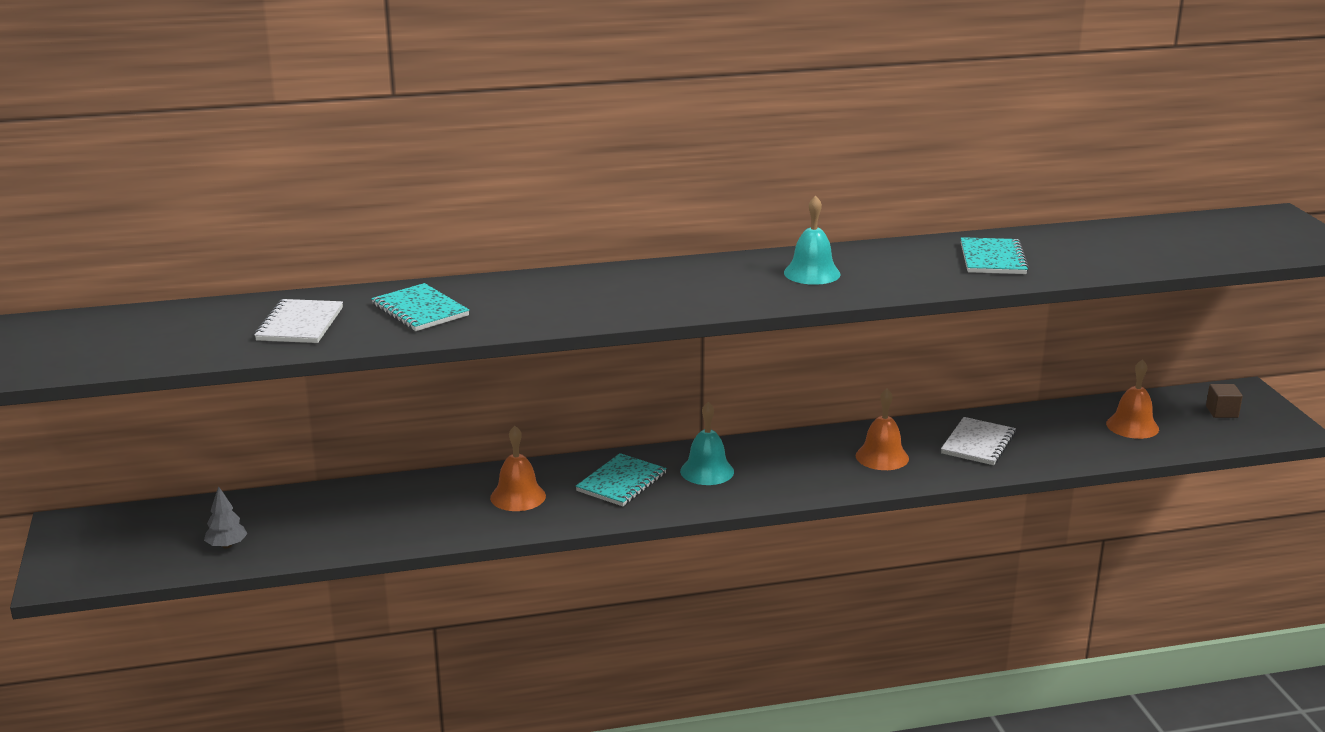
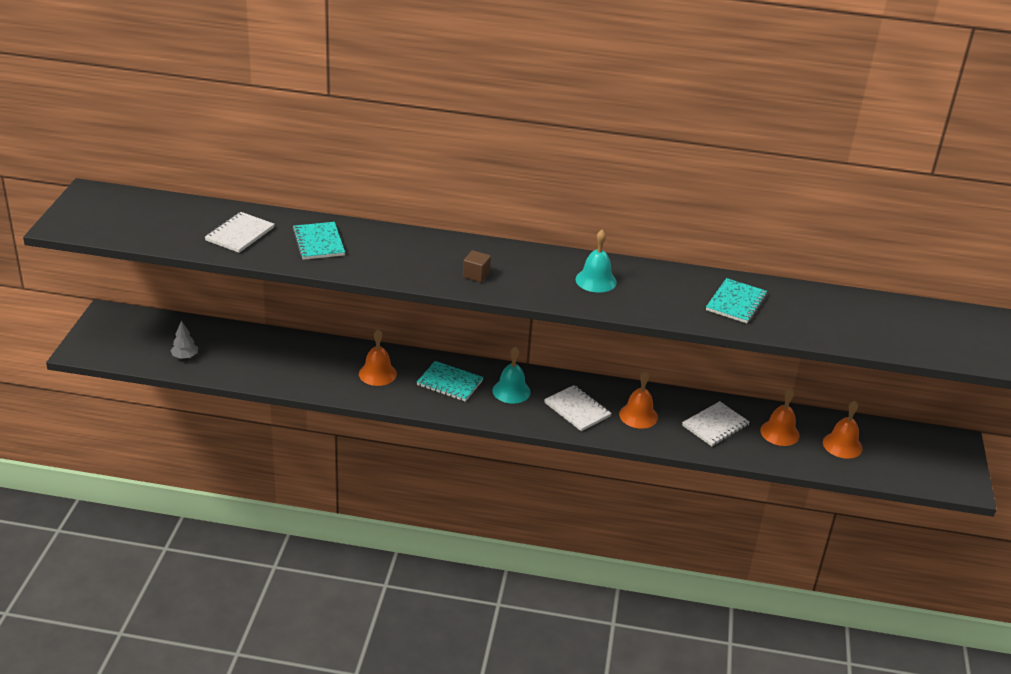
camera: 20 degrees right, 10 degrees up
turquoise notebook [576,453,667,506] -> turquoise notebook turned 60 degrees clockwise [417,361,484,402]
brown cube [1206,384,1243,418] -> brown cube moved to [463,250,491,282]
none -> white notebook [544,385,612,431]
none -> orange bell [760,388,800,446]

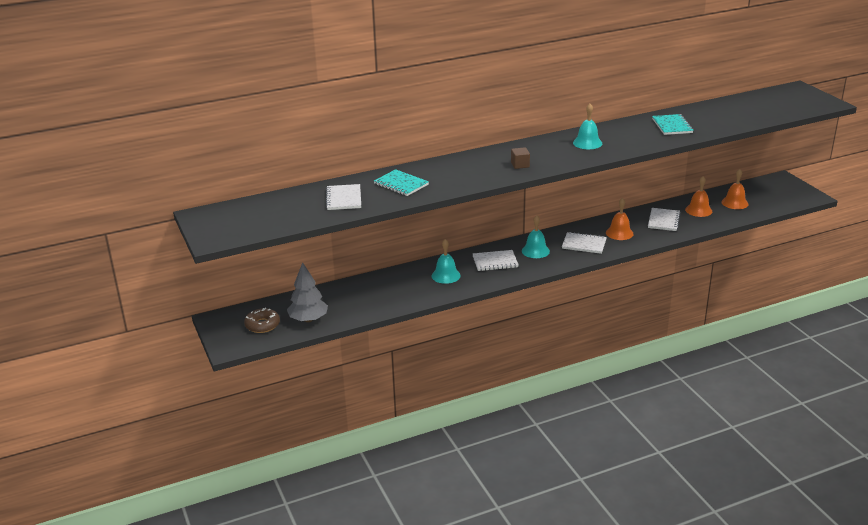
camera: 30 degrees left, 5 degrees down
grey tree [170,320,198,359] -> grey tree [287,262,328,322], size x1.83
orange bell [359,329,397,386] -> turquoise bell [431,239,461,284]
turquoise notebook [417,361,484,402] -> white notebook [473,250,519,271]
none -> brown donut [244,308,280,333]

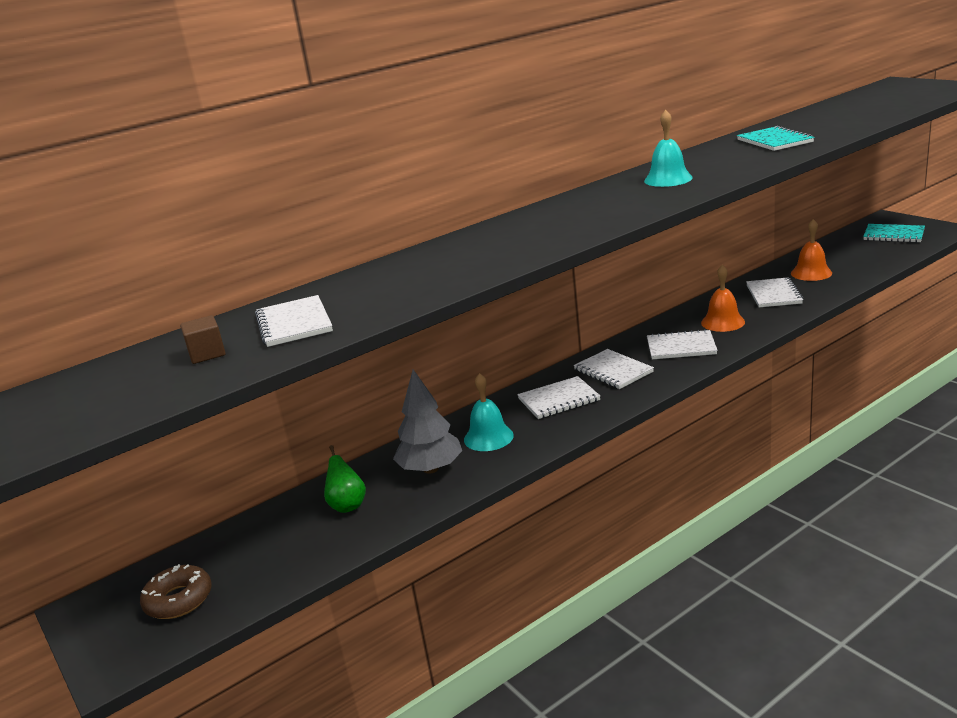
camera: 10 degrees left, 5 degrees down
grey tree [287,262,328,322] -> grey tree moved to [393,369,462,474]
turquoise notebook [374,169,429,196] -> turquoise notebook moved to [863,224,925,243]
brown cube [511,147,530,169] -> brown cube moved to [180,315,226,364]
turquoise bell [522,215,550,258] -> white notebook [574,349,654,389]
orange bell [721,169,748,209] -> none
none -> green pear [324,445,366,513]

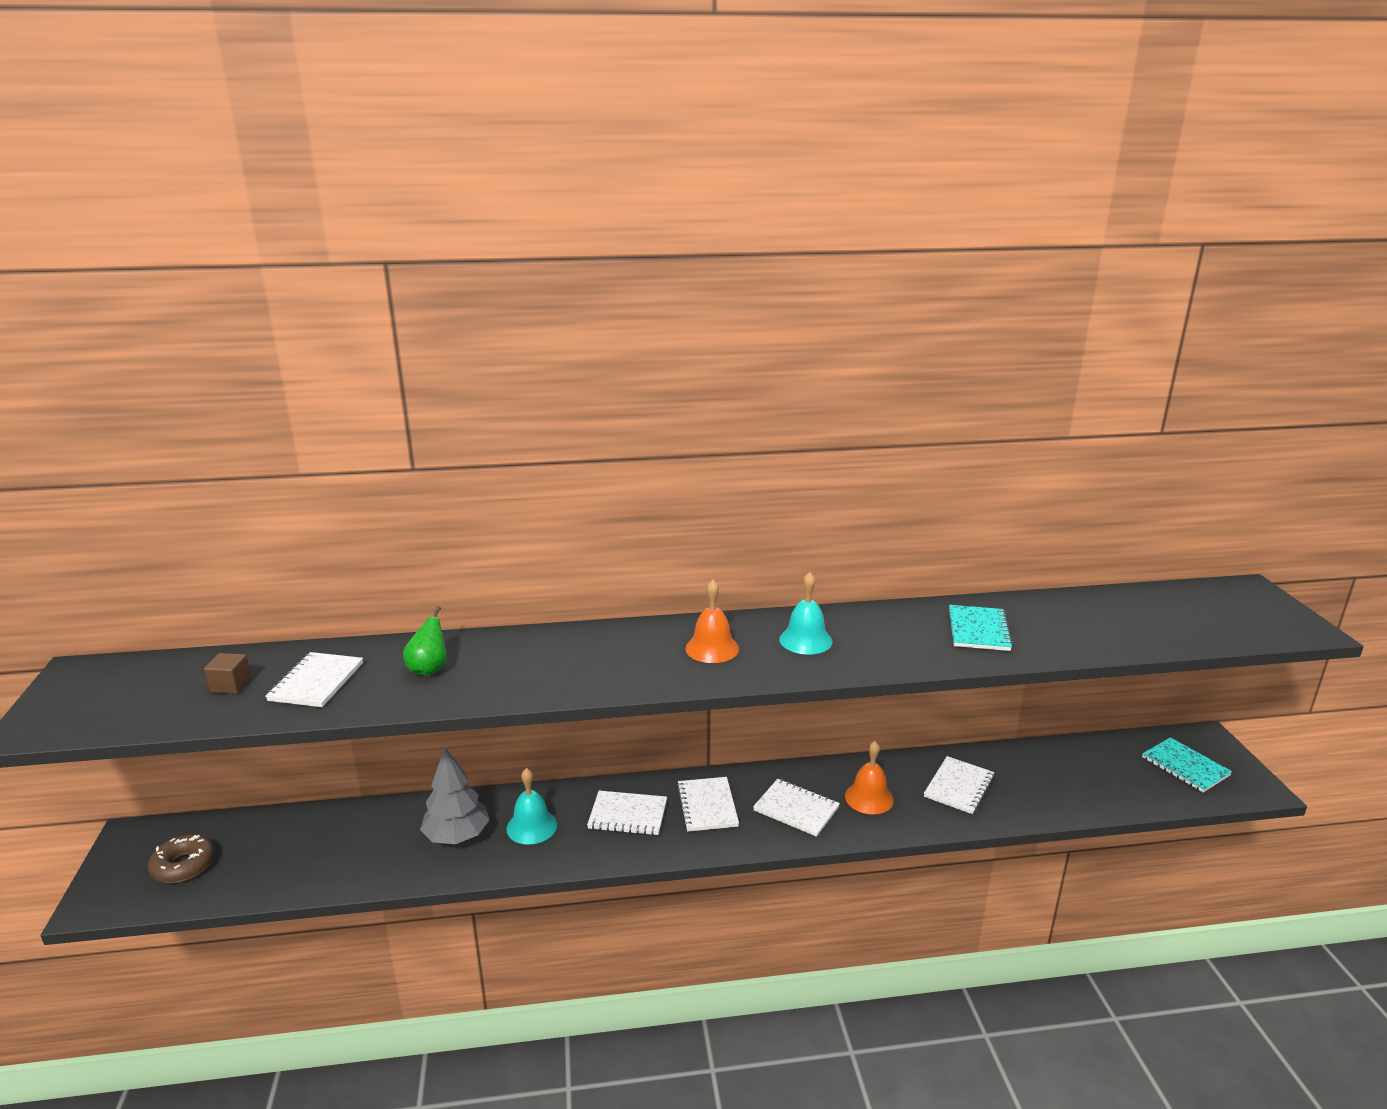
camera: 25 degrees right, 0 degrees up
green pear [324,445,366,513] -> green pear moved to [403,606,447,676]
orange bell [791,219,832,281] -> orange bell moved to [685,580,739,663]

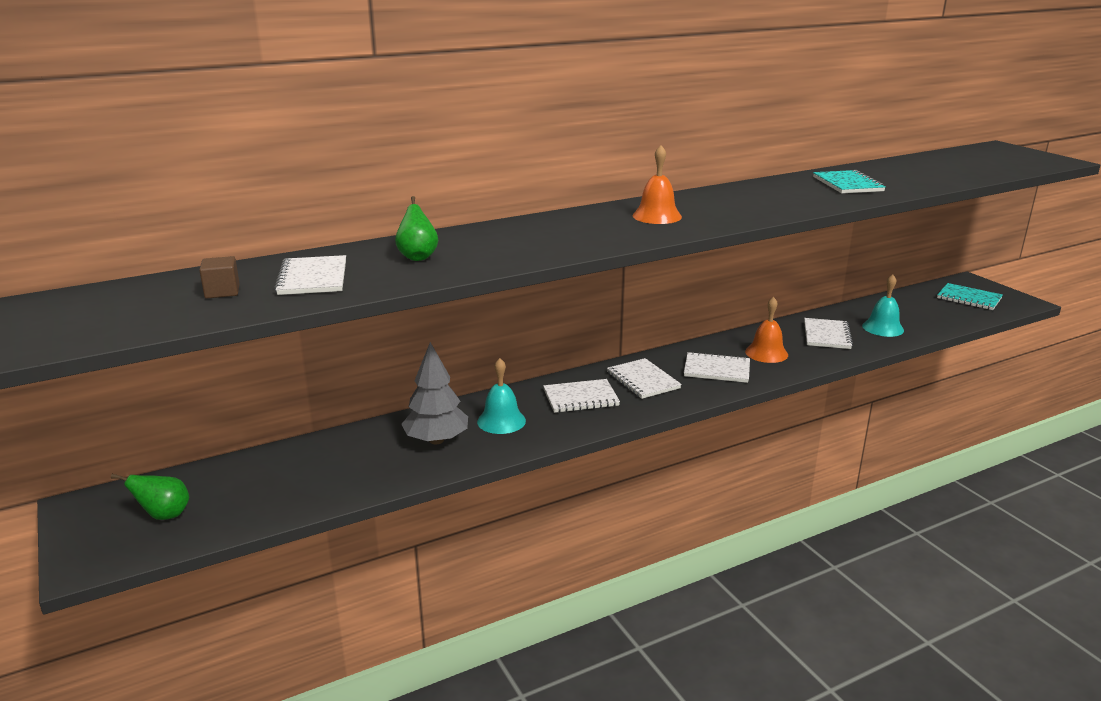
camera: 20 degrees left, 0 degrees up
brown donut [148,834,215,883] -> green pear [111,474,189,520]
turquoise bell [779,572,832,655] -> turquoise bell moved to [862,274,904,337]

